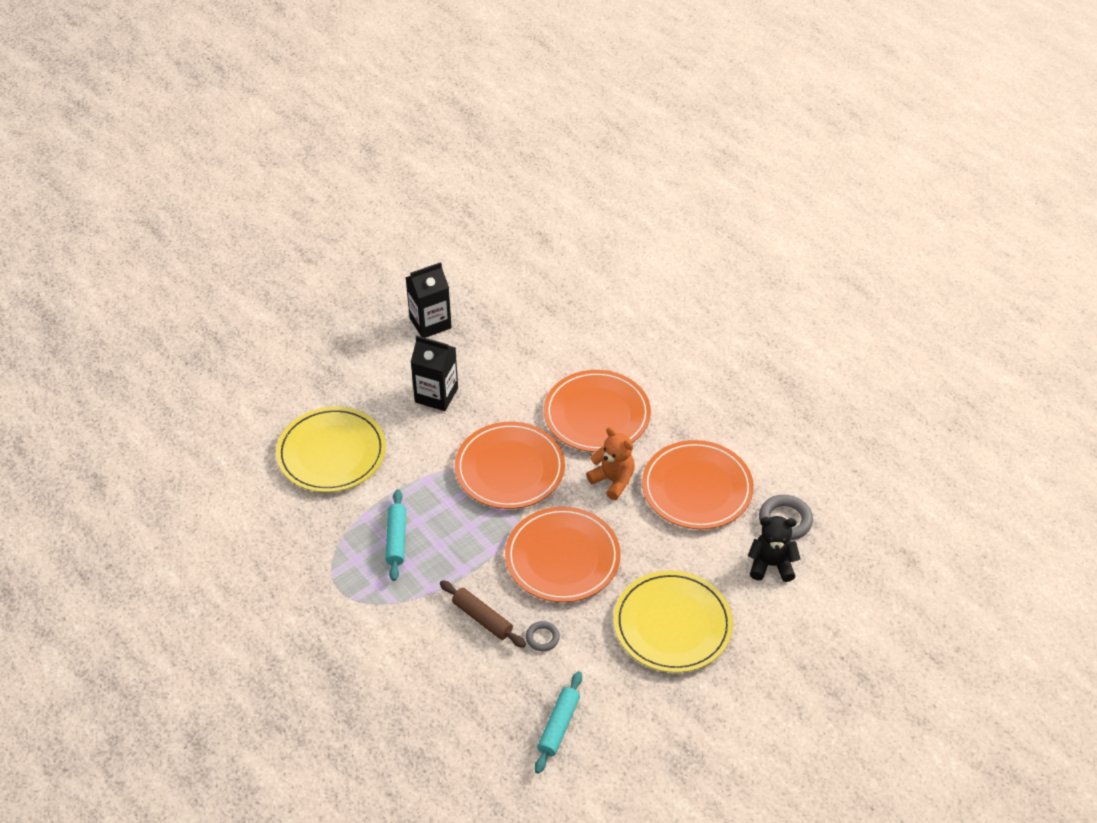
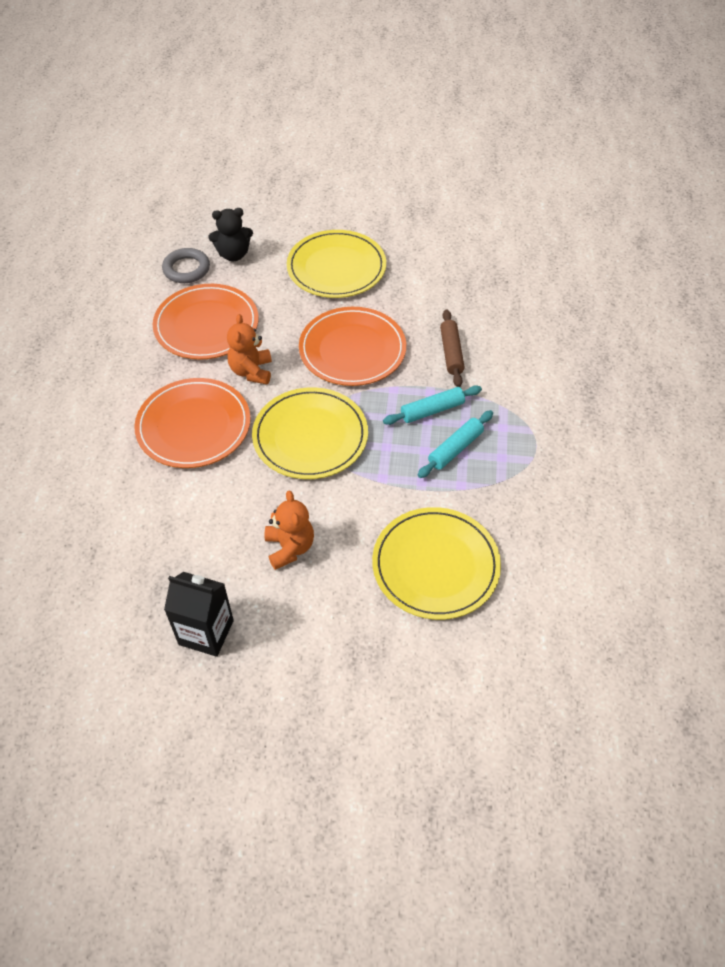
camera: 135 degrees left, 5 degrees up
black carton [411,335,458,411] -> orange teddy bear [265,490,314,570]
orange plate [455,422,565,509] -> yellow plate [252,387,368,479]
grey ring [526,621,560,651] -> none
turquoise rolling pin [535,671,582,774] -> turquoise rolling pin moved to [383,385,482,425]
black teddy bear [748,516,801,582] -> black teddy bear turned 60 degrees counterclockwise [208,208,253,261]

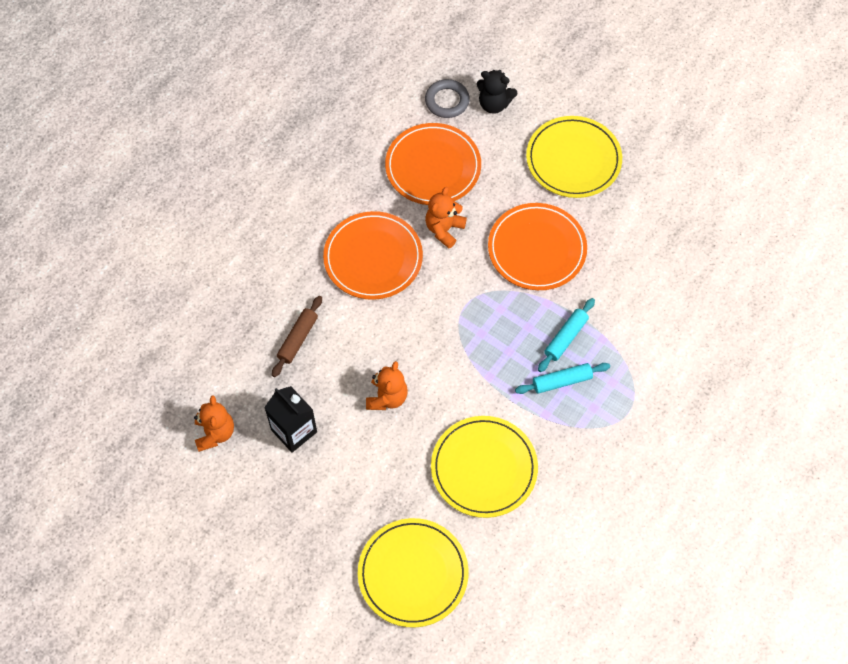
camera: 30 degrees right, 10 degrees up
yellow plate [252,387,368,479] -> yellow plate moved to [358,518,469,628]
turquoise rolling pin [383,385,482,425] -> turquoise rolling pin turned 60 degrees counterclockwise [538,298,595,372]
brown rolling pin [440,309,465,387] -> brown rolling pin moved to [272,296,322,377]
none -> orange teddy bear [194,395,234,452]

